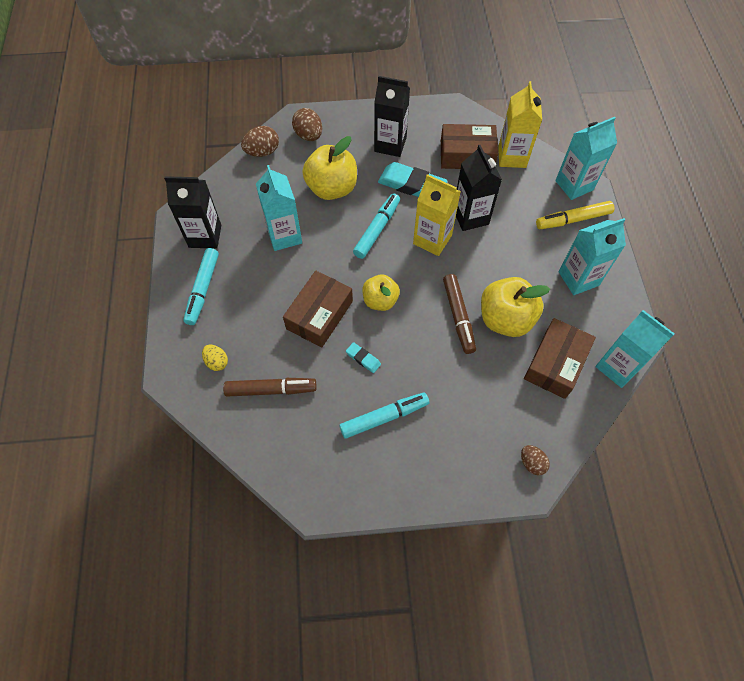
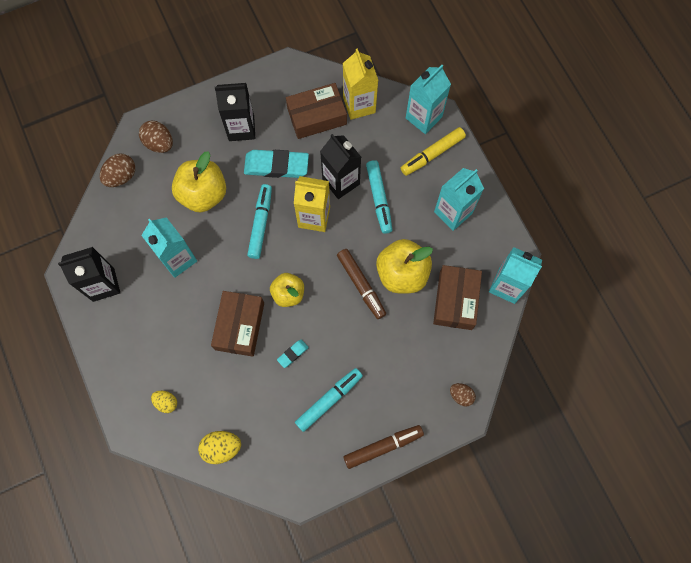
camera: 20 degrees left, 10 degrees up
turquoise marker [183,248,219,325] -> turquoise marker moved to [366,160,392,234]
brown marker [223,378,316,397] -> brown marker moved to [343,425,424,469]
turquoise eraser [346,342,381,373] -> turquoise eraser turned 60 degrees counterclockwise [277,340,309,368]
none -> yellow egg [198,431,241,464]

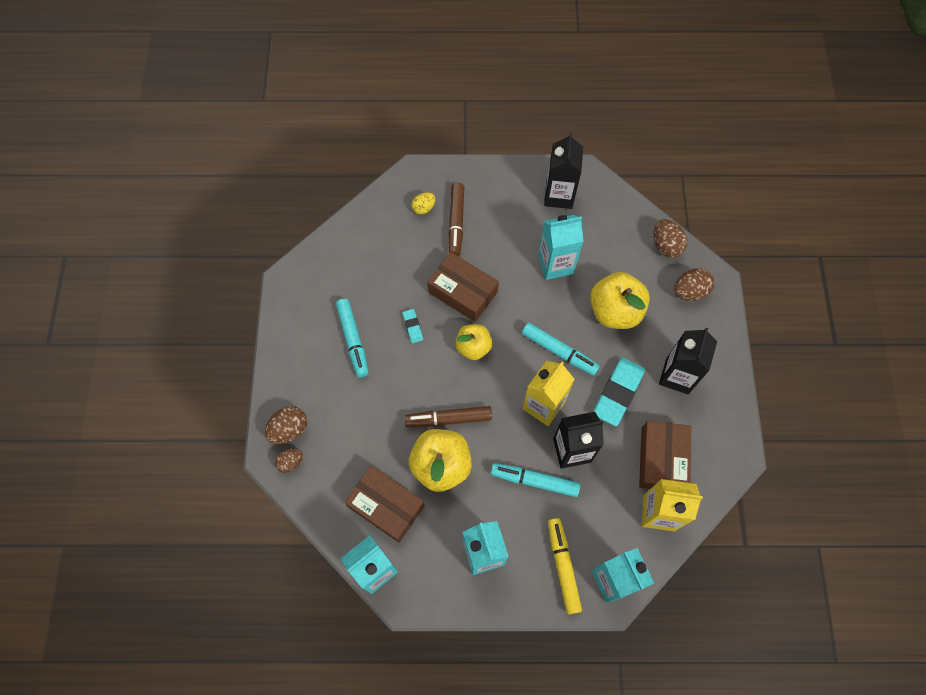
camera: 115 degrees right, 5 degrees down
yellow egg [198,431,241,464] -> none
brown marker [343,425,424,469] -> brown marker moved to [448,183,464,256]
none -> brown egg [265,406,307,444]

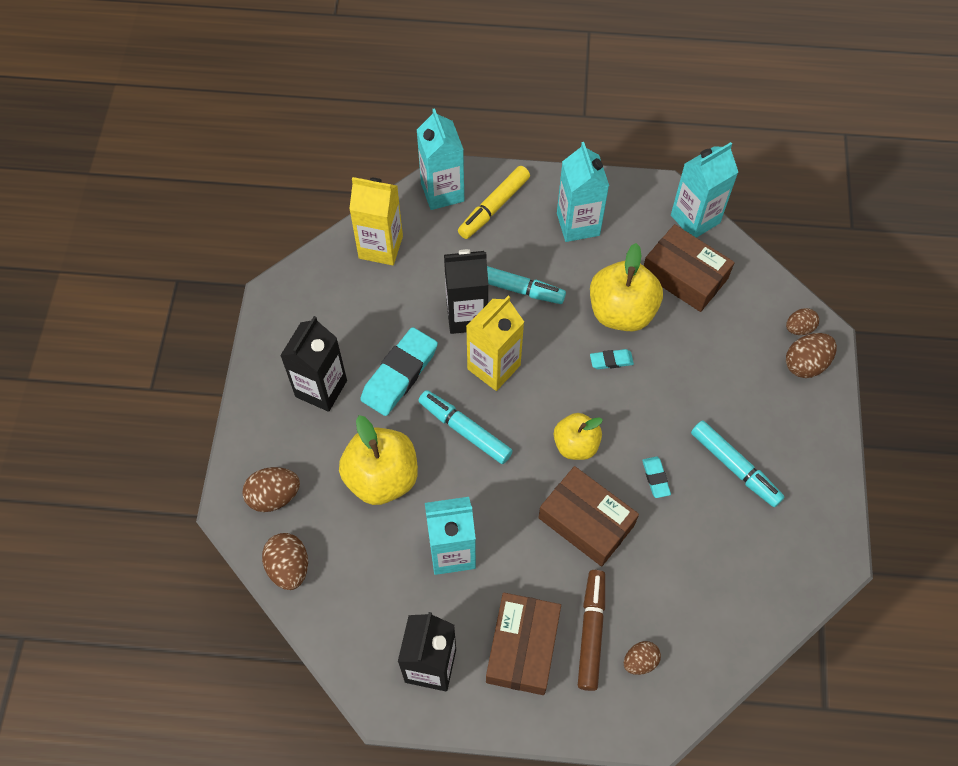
camera: 175 degrees left, 5 degrees down
turquoise marker [336,299,369,378] -> turquoise marker turned 150 degrees clockwise [691,421,784,507]
brown marker [405,406,492,427] -> turquoise eraser [590,349,634,369]
yellow egg [411,192,436,214] -> brown egg [624,641,661,675]
yellow marker [548,518,582,614] -> yellow marker turned 45 degrees clockwise [458,166,530,239]
brown box [639,421,691,489] -> brown box moved to [486,593,561,695]

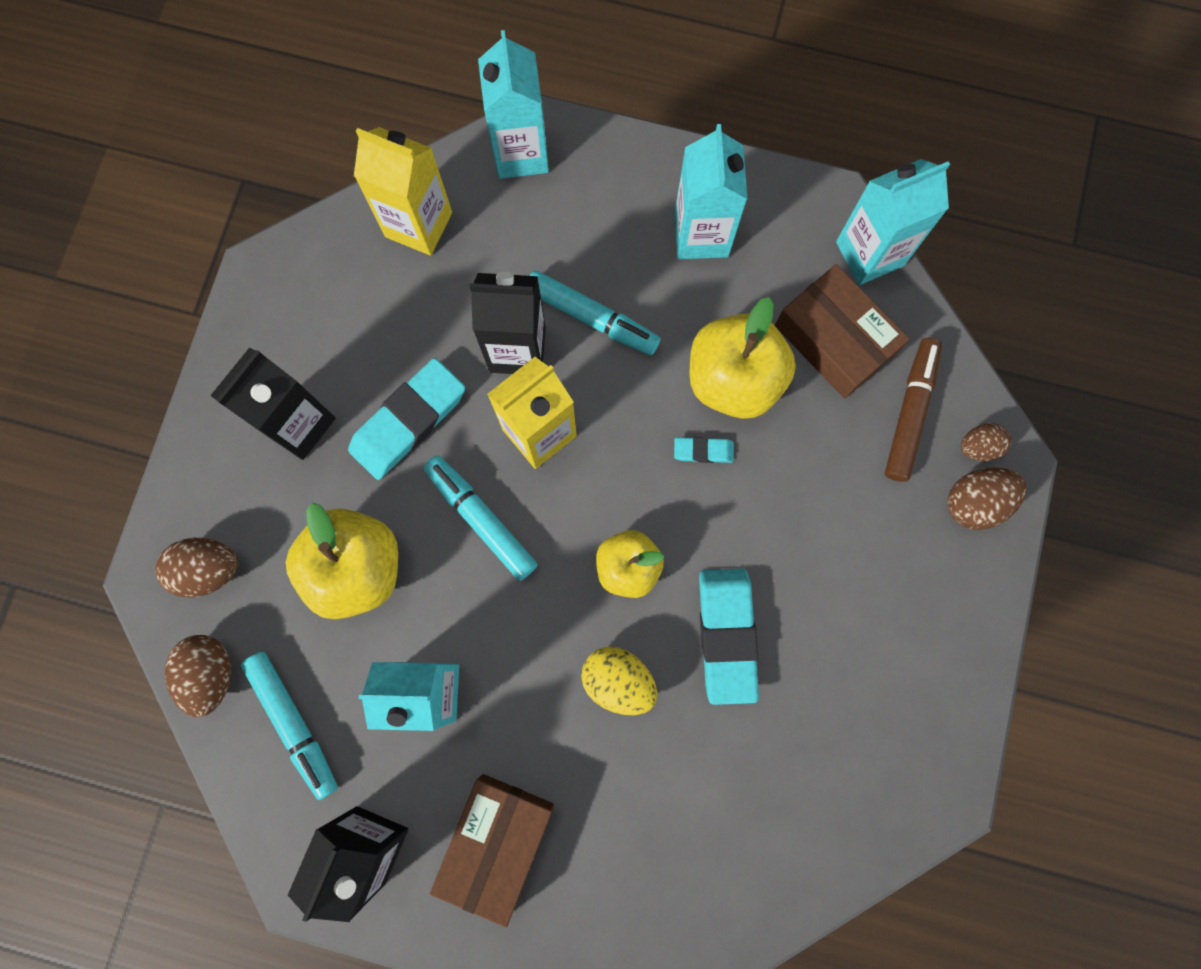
camera: 10 degrees right, 15 degrees up
yellow marker [458,166,530,239] -> none
brown box [539,466,639,567] -> yellow egg [581,646,657,715]
brown marker [578,570,605,691] -> brown marker moved to [885,338,942,482]
brown egg [624,641,661,675] -> none
turquoise eraser [642,457,671,498] -> turquoise eraser [699,569,759,705], size x2.12
turquoise marker [691,421,784,507] -> turquoise marker moved to [241,652,338,800]

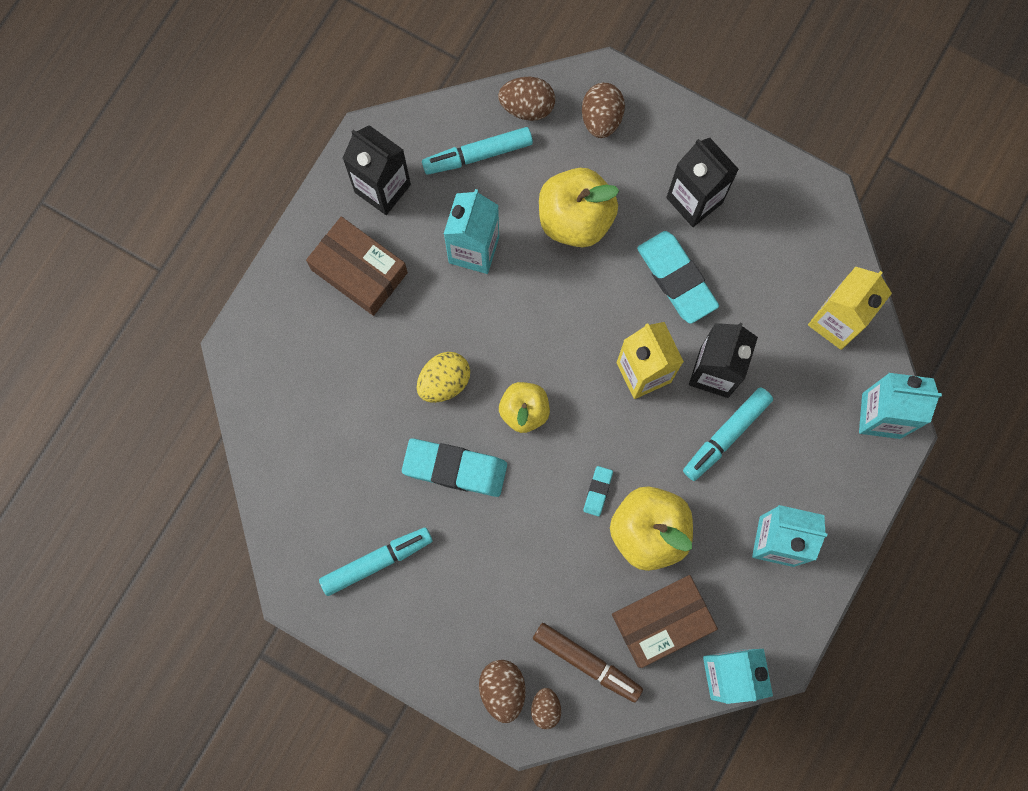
camera: 105 degrees right, 0 degrees up
turquoise marker [424,455,538,581] -> turquoise marker moved to [319,527,433,596]

